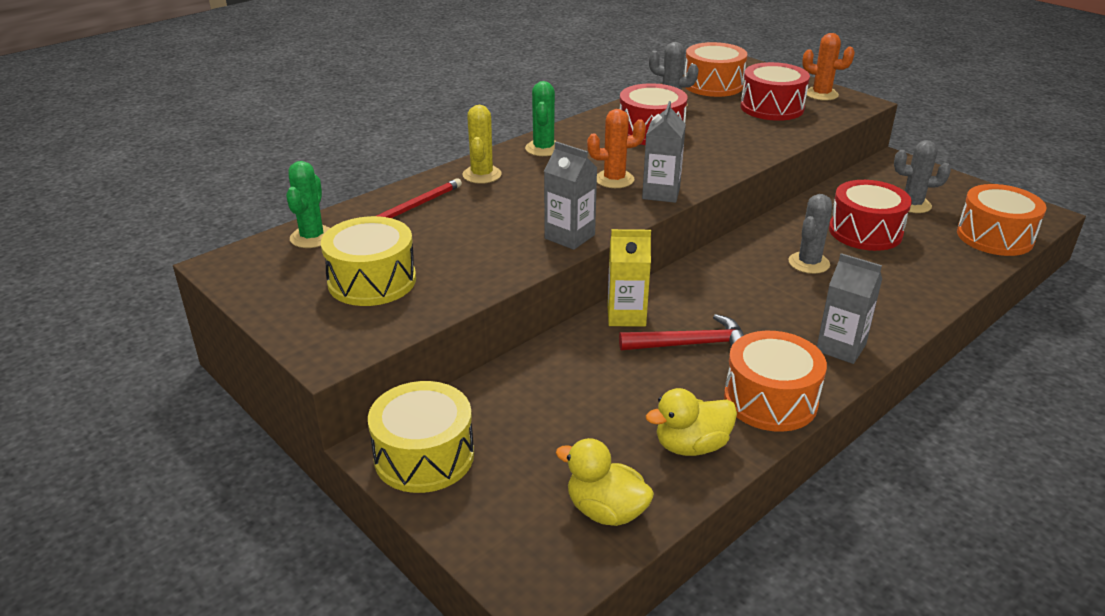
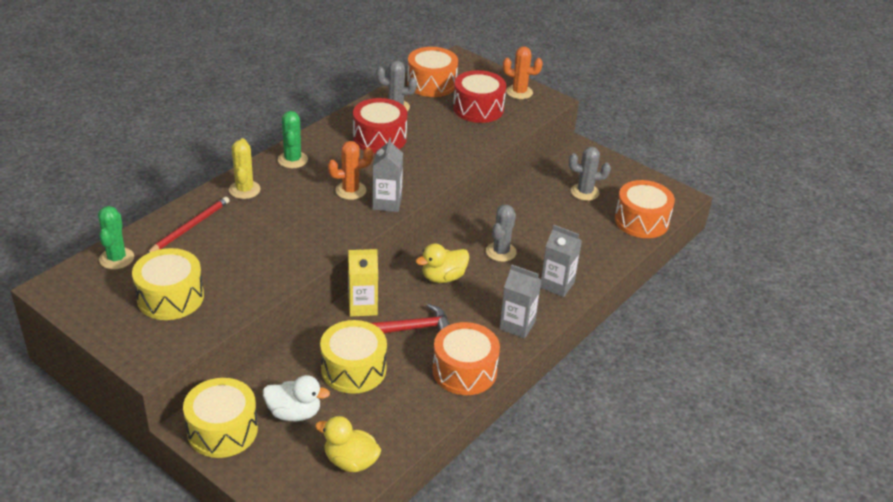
camera: 10 degrees left, 5 degrees up
grey carton [544,142,597,250] -> grey carton moved to [540,225,582,297]
yellow duck [646,388,737,456] -> yellow duck moved to [416,244,469,283]
red drum [829,180,912,251] -> none
none -> white duck [263,375,330,421]
none -> yellow drum [320,320,387,394]

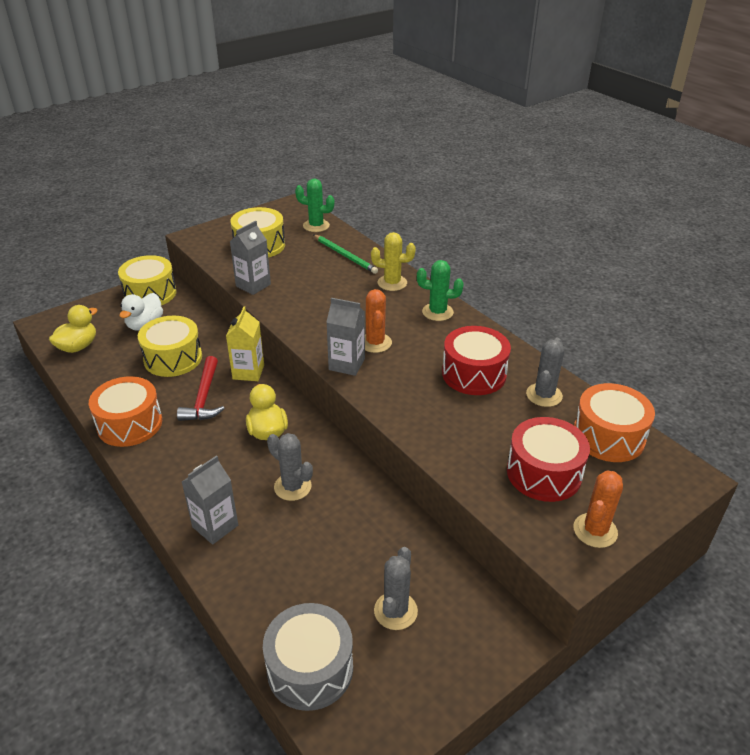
camera: 105 degrees right, 0 degrees up
red pencil [147,197,229,254] -> green pencil [313,234,378,274]
grey carton [499,265,541,339] -> grey carton moved to [230,220,271,295]
orange drum [615,180,675,238] -> grey drum [263,603,353,711]

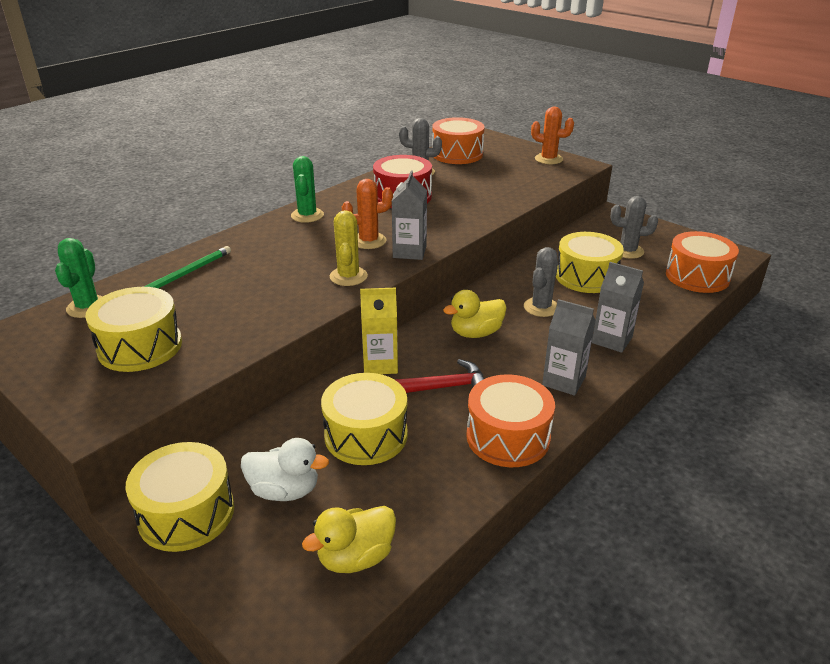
camera: 100 degrees left, 5 degrees down
yellow duck [49,305,97,353] -> yellow duck turned 60 degrees counterclockwise [302,506,396,573]
grey carton [230,220,271,295] -> grey carton moved to [542,299,595,396]
grey drum [263,603,353,711] -> orange drum [666,231,739,293]
yellow cactus [371,232,416,291] -> yellow cactus moved to [330,210,368,286]
red drum [507,417,590,502] -> none
none -> yellow drum [556,232,624,293]

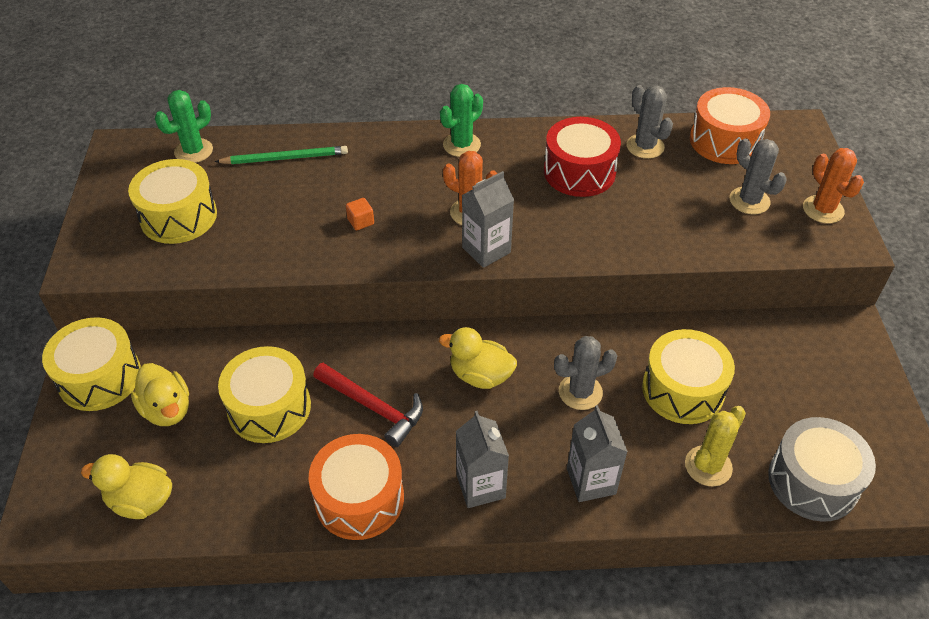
camera: 45 degrees right, 15 degrees up
white duck [241,438,329,501] -> yellow duck [131,363,189,426]
yellow cactus [330,210,368,286] -> yellow cactus moved to [685,406,746,487]
yellow carton [360,288,398,374] -> none
grey cactus [610,196,658,259] -> grey cactus moved to [730,138,787,214]
orange drum [666,231,739,293] -> grey drum [768,417,876,522]
none -> orange cube [346,198,374,231]

